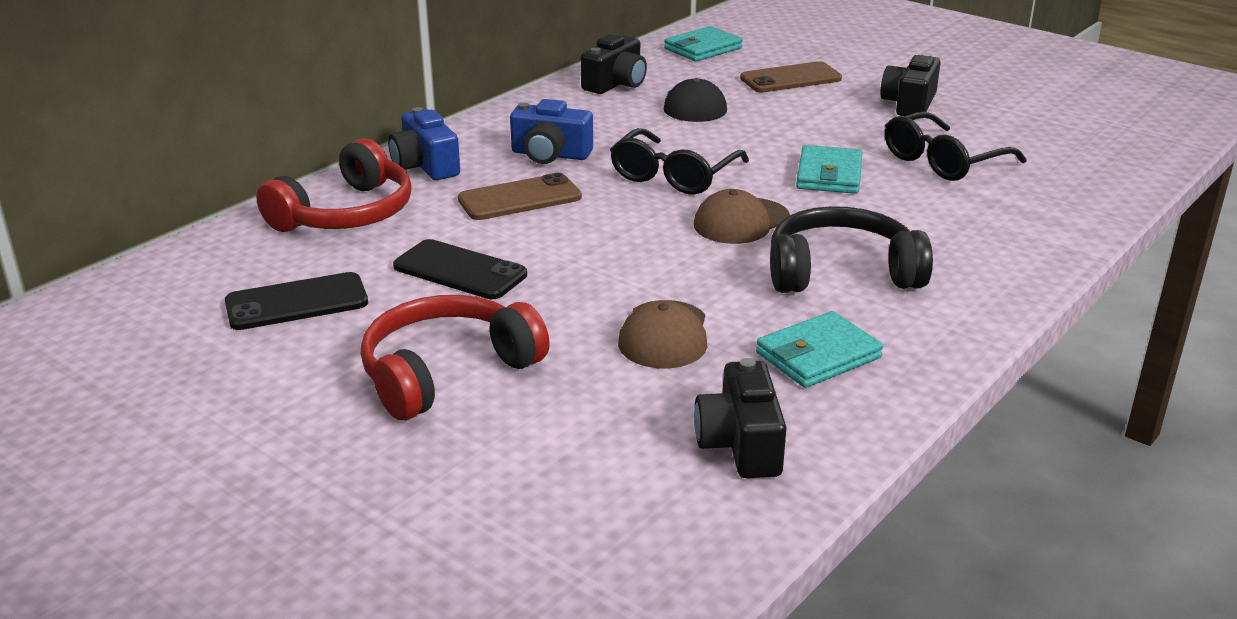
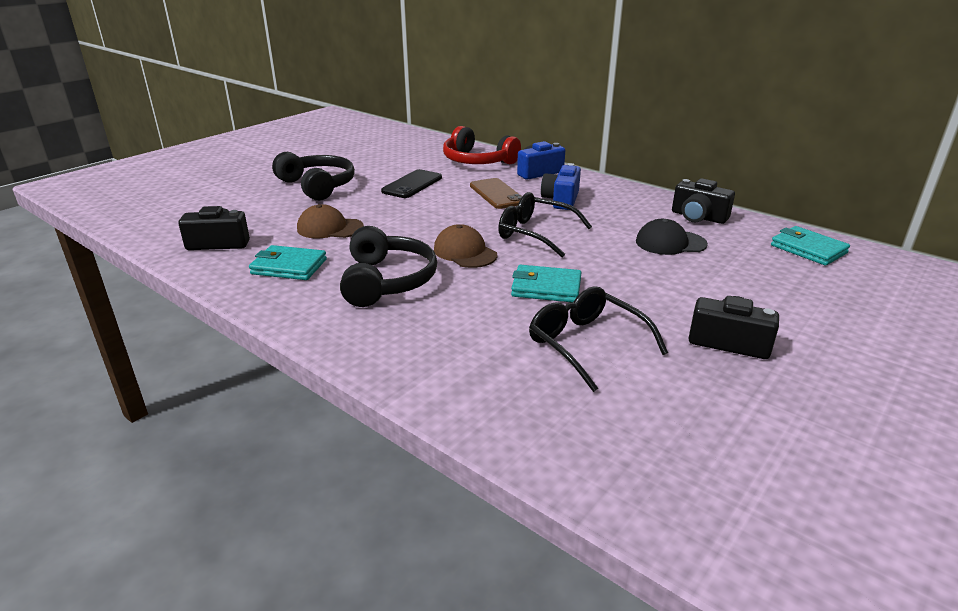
camera: 90 degrees right, 0 degrees up
black phone [225,272,368,330] -> none
red headphones [360,295,550,420] -> black headphones [272,152,355,201]
brown phone [740,61,842,93] -> none
turquoise wallet [756,311,883,388] -> turquoise wallet turned 45 degrees counterclockwise [249,245,327,280]

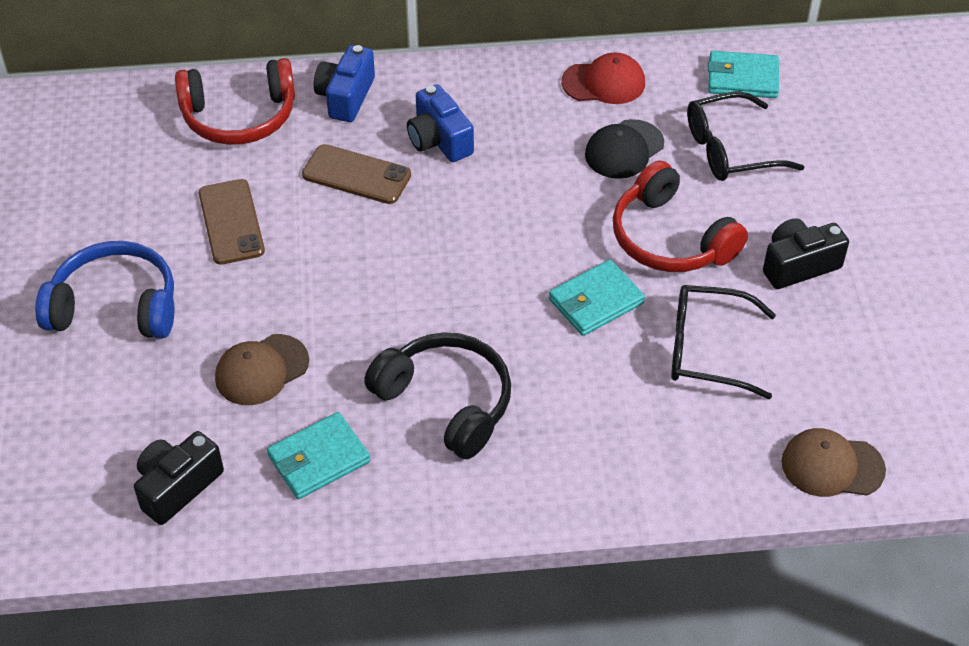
camera: 45 degrees left, 20 degrees up
black headphones [272,152,355,201] -> blue headphones [35,241,174,338]
black phone [381,169,442,198] -> brown phone [199,179,265,265]
brown cap [434,224,497,268] -> brown cap moved to [782,428,886,497]
black glasses [498,192,592,257] -> black glasses moved to [687,91,804,181]
black camera [672,178,735,224] -> red cap [561,52,645,104]
none -> red headphones [613,160,748,272]

